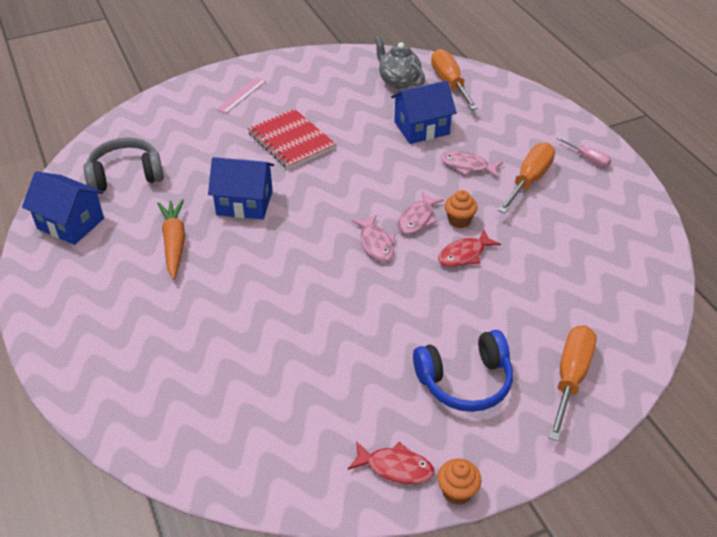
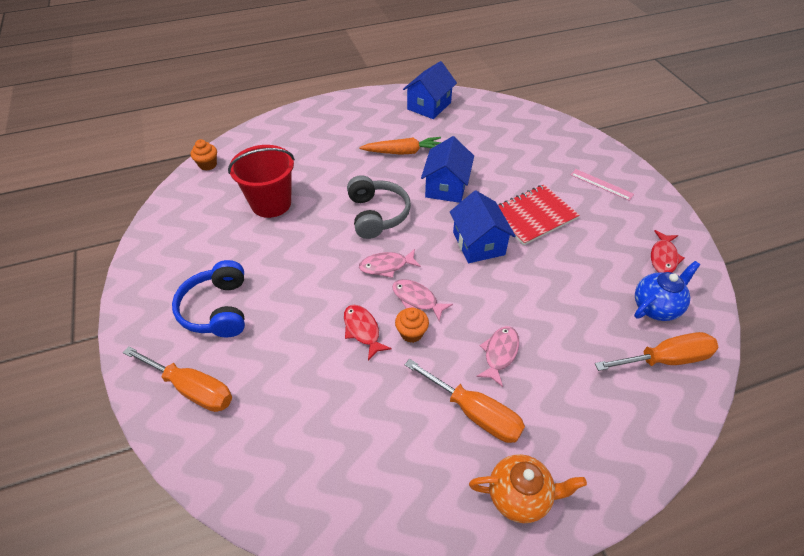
camera: 95 degrees right, 5 degrees up
grey headphones [84,137,164,192] -> grey headphones moved to [347,175,411,239]
red fish [348,441,434,484] -> red fish moved to [651,230,684,273]
grey teapot [374,36,425,89] -> blue teapot [634,261,700,321]
blue house [391,81,457,144] -> blue house moved to [450,190,516,263]
orange cupcake [437,459,482,505] -> orange cupcake moved to [191,139,217,171]
pink screwdriver [557,137,611,167] -> orange teapot [469,454,587,523]
none -> red bucket [228,145,295,218]

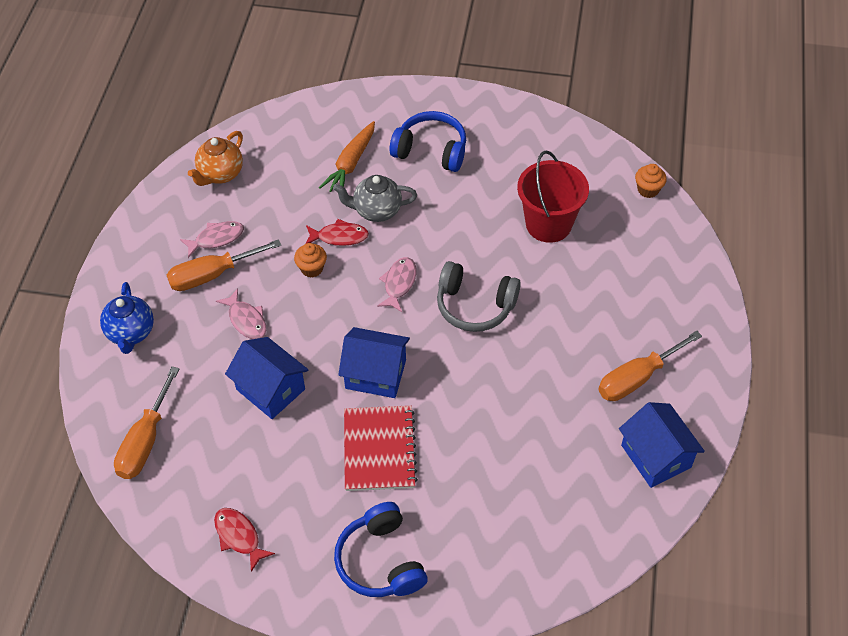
camera: 120 degrees right, 5 degrees up
orange screwdriver [123,346,232,412] -> orange screwdriver moved to [598,331,702,401]
orange carrot [359,137,442,155] -> orange carrot moved to [319,121,375,192]
pink fish [392,279,453,321] -> pink fish moved to [180,221,244,258]
blue house [421,136,474,203] -> blue house moved to [225,337,308,419]
orange teapot [469,454,587,523] -> orange teapot moved to [188,131,243,186]
pink ruler [571,169,634,201] -> blue headphones [334,502,428,597]
blue teapot [634,261,700,321] -> blue teapot moved to [100,282,154,354]
none -> grey teapot [333,175,417,222]

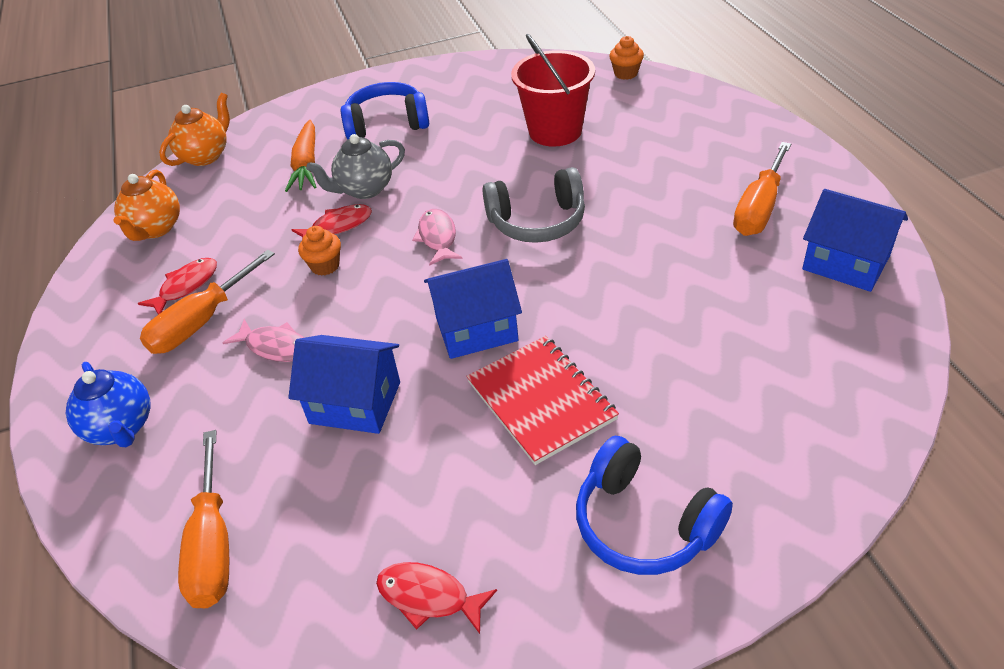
camera: 25 degrees left, 10 degrees down
pink fish [180,221,244,258] -> red fish [138,258,217,315]
none -> orange teapot [159,93,230,166]

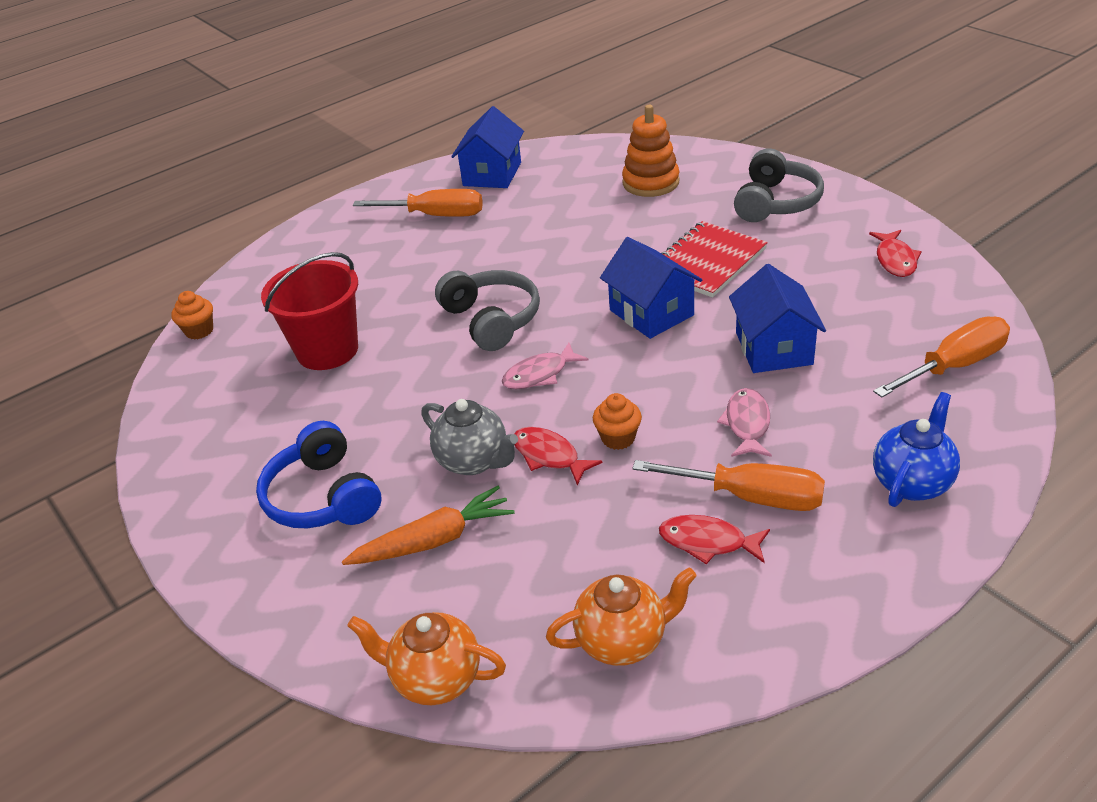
camera: 110 degrees left, 5 degrees down
blue headphones [576,436,733,575] -> grey headphones [734,148,824,222]
none -> orange stacking toy [622,105,680,197]

